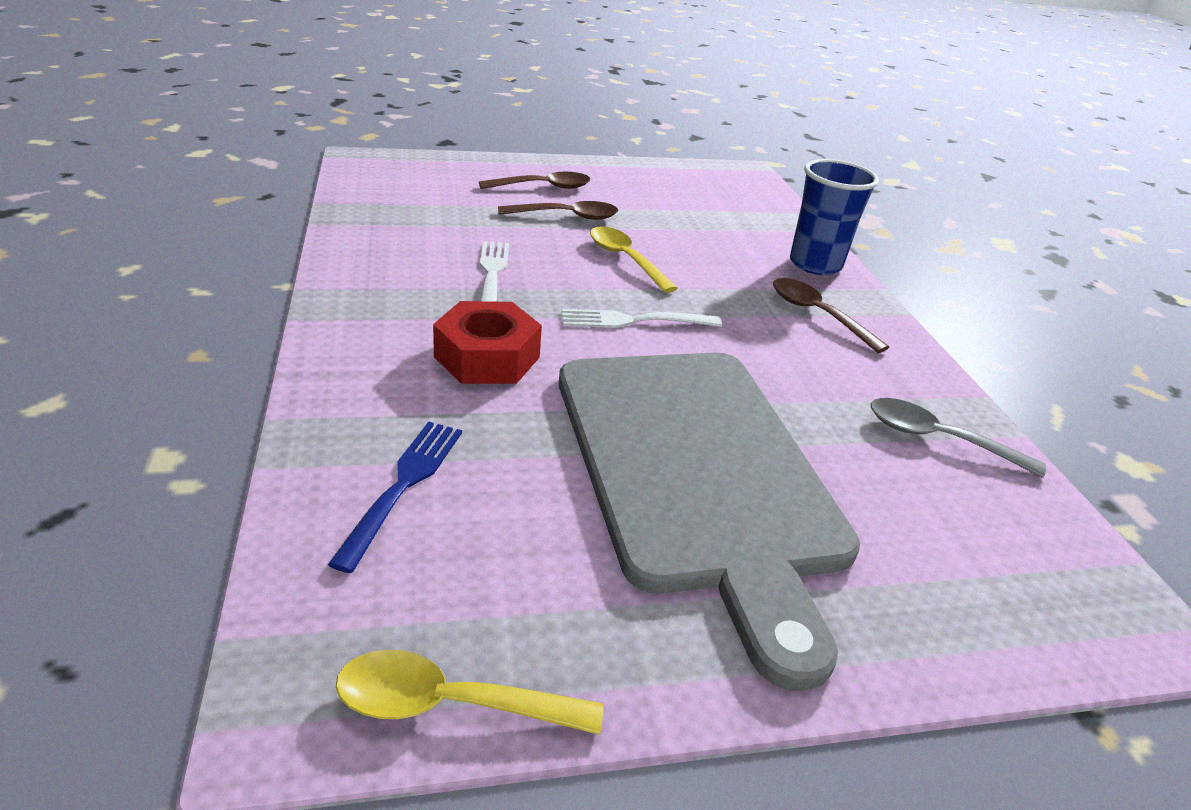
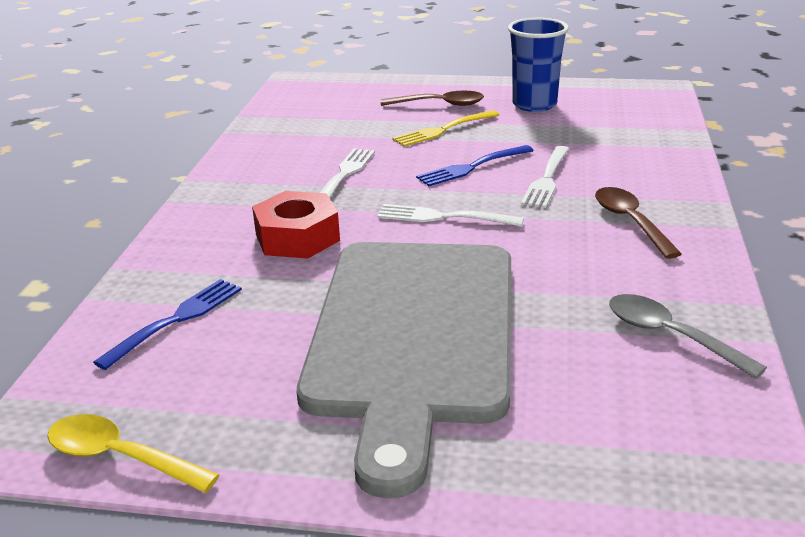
camera: 25 degrees right, 5 degrees down
brown spoon [498,201,618,220] -> yellow fork [392,110,499,147]
yellow spoon [590,226,677,293] -> blue fork [416,145,534,186]
blue cup [790,159,879,275] -> blue cup moved to [508,18,569,112]
none -> white fork [521,146,569,208]

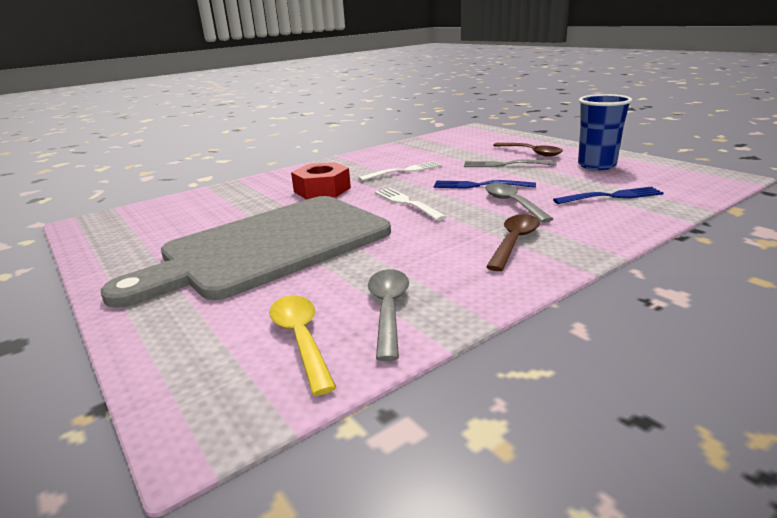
camera: 45 degrees right, 5 degrees down
yellow spoon [47,414,219,493] -> yellow spoon moved to [269,295,337,396]
blue fork [93,279,242,370] -> blue fork moved to [553,187,664,204]
yellow fork [392,110,499,147] -> grey fork [464,160,557,167]
white fork [521,146,569,208] -> grey spoon [485,183,553,223]

